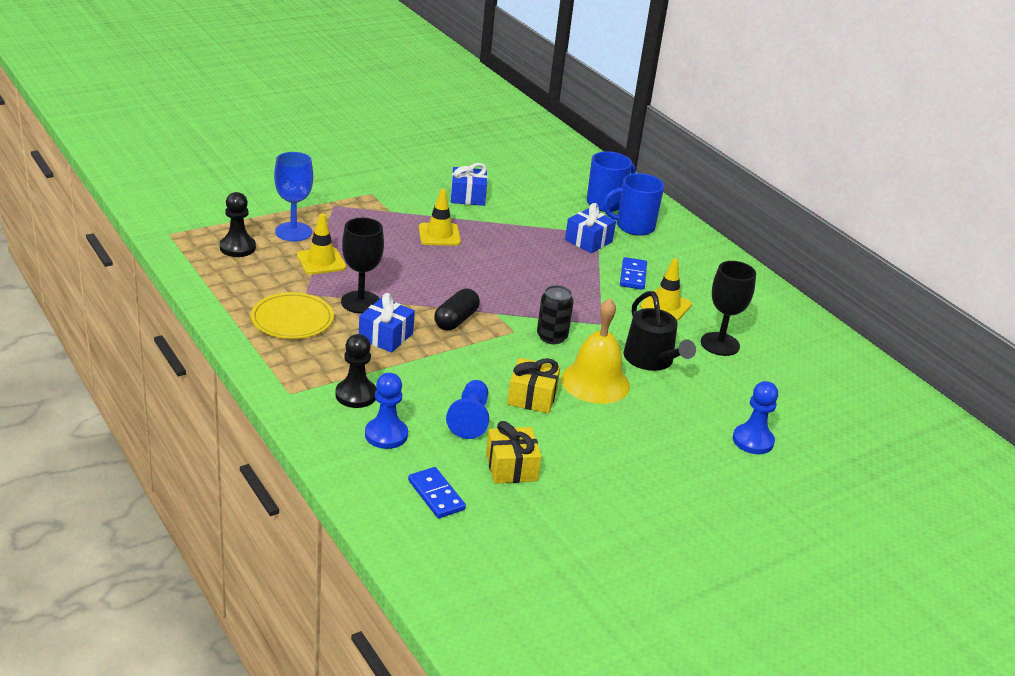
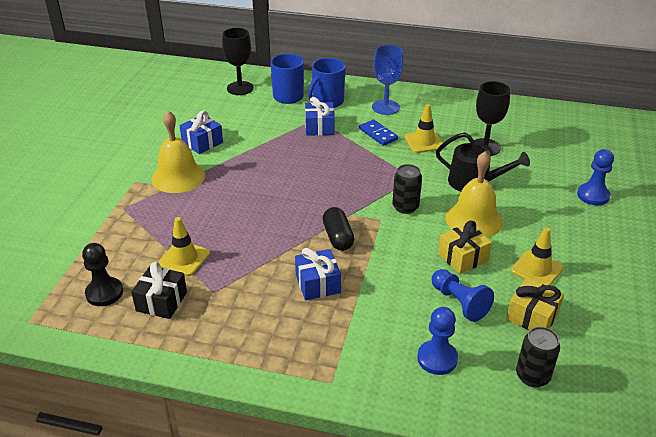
camera: 40 degrees left, 5 degrees up
yellow plate [251,292,334,339] -> none
blue goblet [274,152,313,241] -> blue goblet moved to [372,45,403,115]
black pawn [335,334,377,408] -> none
black goblet [341,218,384,313] -> black goblet moved to [222,28,254,95]
blue domino [408,467,466,519] -> black can [516,327,560,388]
yellow traffic cone [419,189,461,246] -> yellow traffic cone moved to [511,227,564,285]
none -> black gift [131,262,187,319]
none -> yellow bell [152,111,205,193]

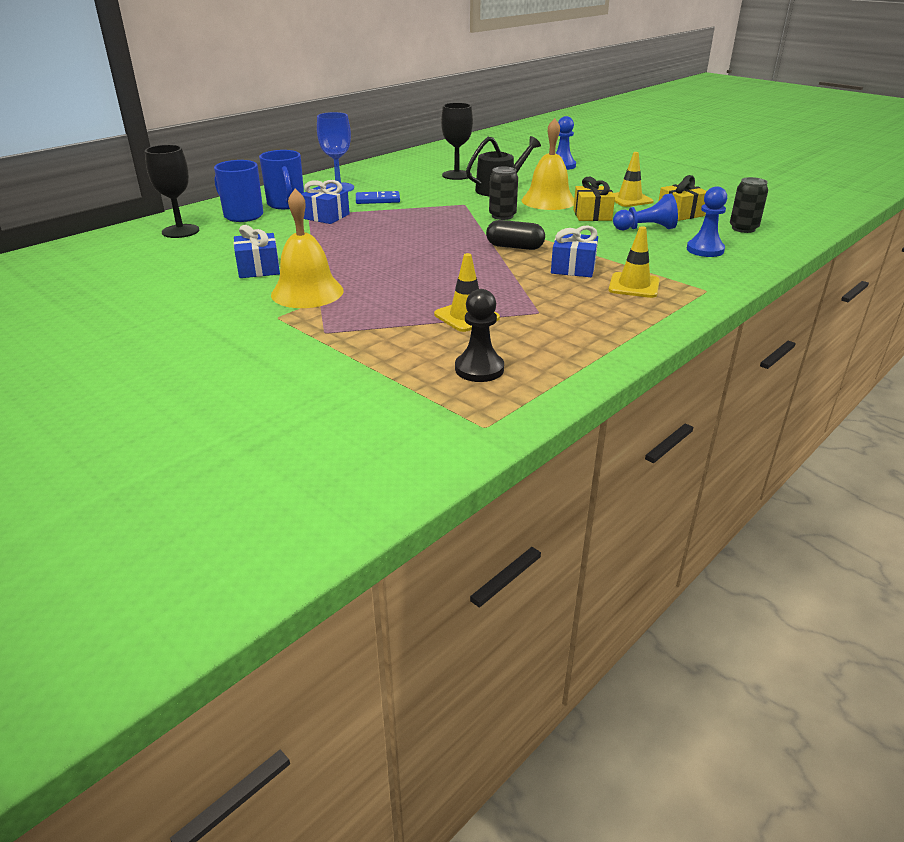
camera: 60 degrees left, 5 degrees down
black gift [131,262,187,319] -> none
yellow traffic cone [405,104,444,153] -> yellow traffic cone moved to [608,226,660,298]

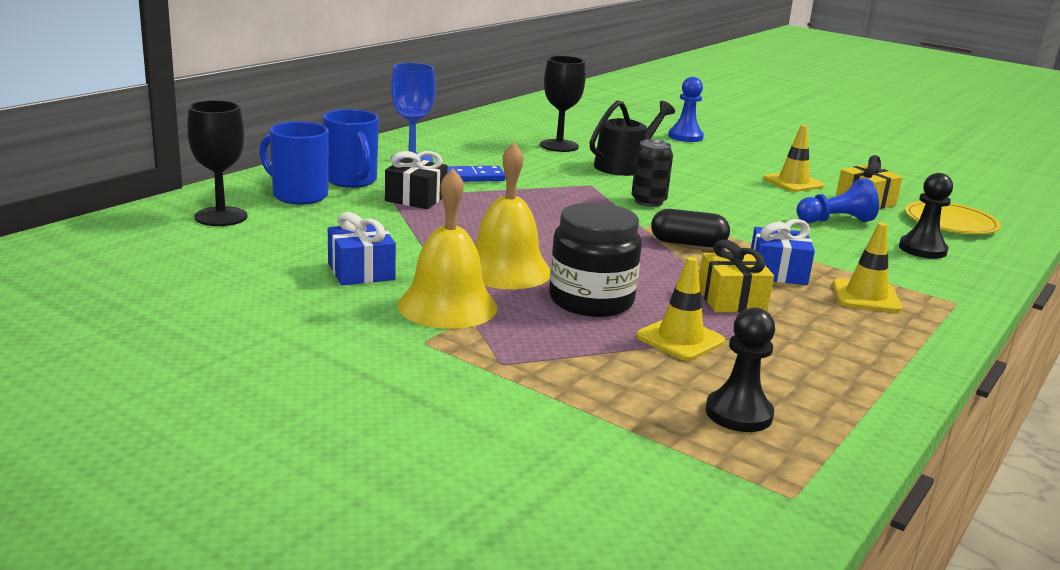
camera: 10 degrees left, 10 degrees down
blue gift [302,180,350,224] -> black gift [385,151,447,209]
yellow bell [521,118,574,210] -> yellow bell moved to [475,142,550,289]
yellow gift [573,177,615,221] -> yellow gift moved to [699,240,774,313]
blue pawn [687,186,727,257] -> black pawn [899,173,953,259]
black can [730,177,768,233] -> yellow plate [905,201,1001,234]
none -> black jar [549,202,642,317]

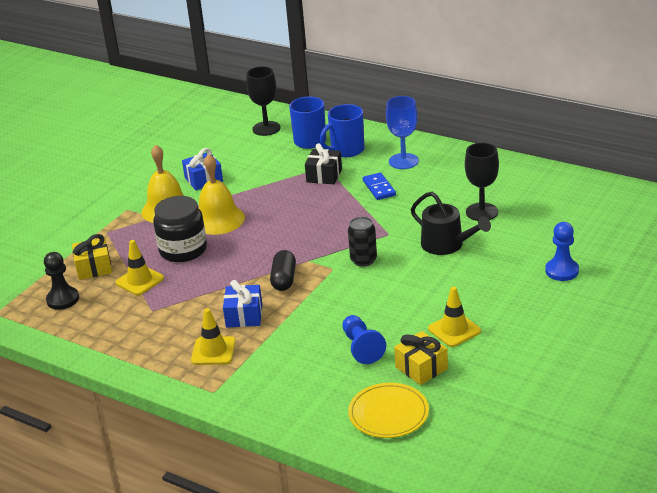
camera: 90 degrees right, 10 degrees up
yellow gift [699,240,774,313] -> yellow gift moved to [72,234,112,280]
black pawn [899,173,953,259] -> none

